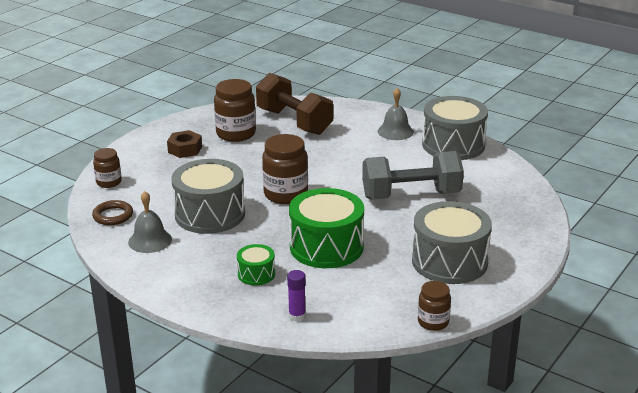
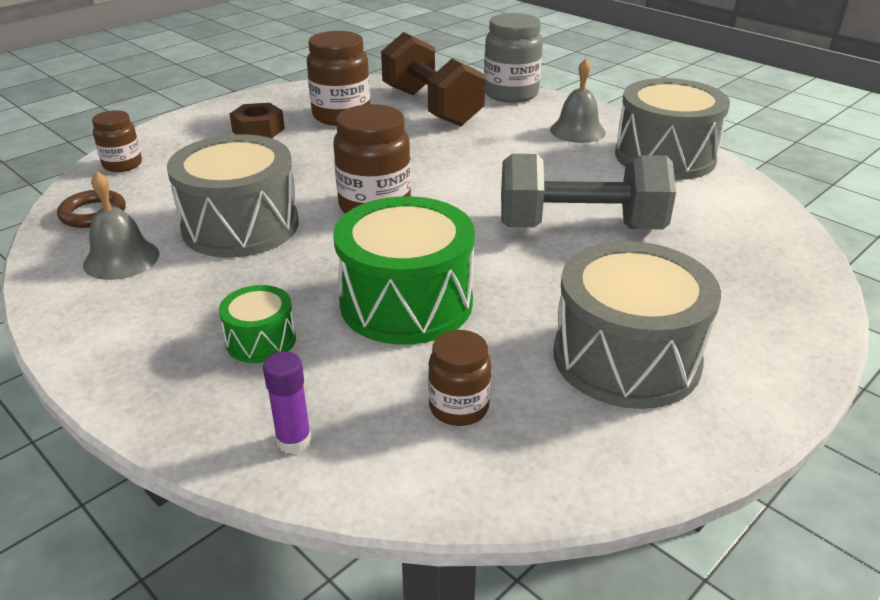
camera: 10 degrees right, 5 degrees up
brown jar [418,281,451,331] -> brown jar moved to [428,330,491,426]
none -> grey jar [484,13,543,103]

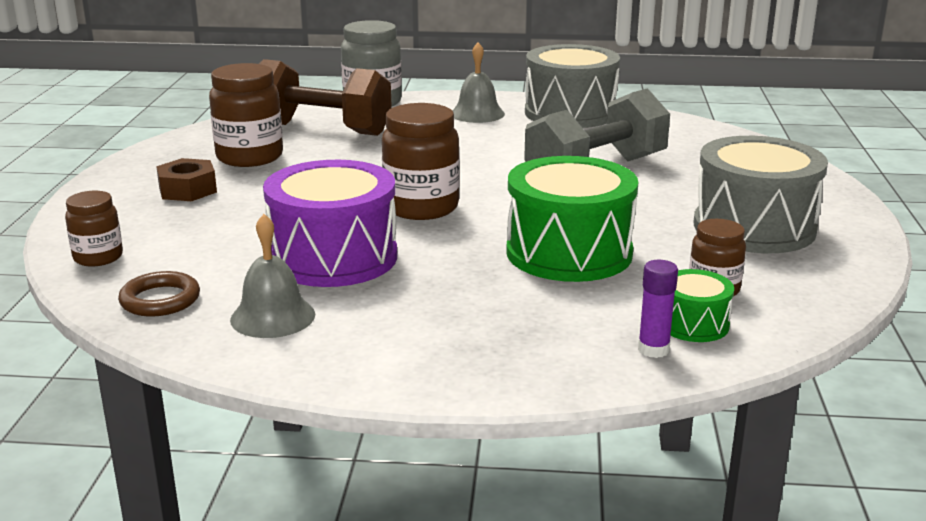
camera: 40 degrees left, 10 degrees down
grey drum [167,134,299,258] -> purple drum [263,160,397,287]
green drum [219,285,296,363] -> green drum moved to [670,269,734,342]

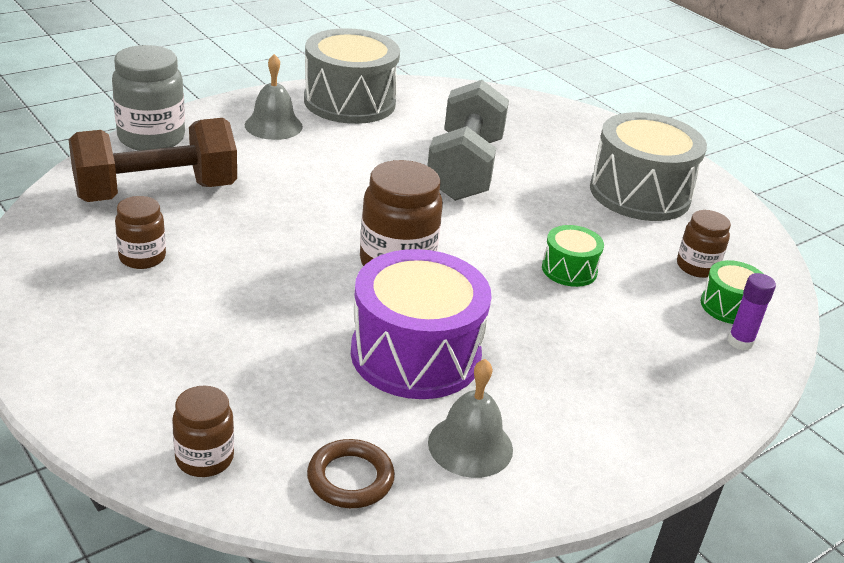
camera: 45 degrees left, 10 degrees up
brown nut [156,158,217,201] -> none
brown jar [209,63,283,167] -> brown jar [115,196,166,269], size x0.59
green drum [506,156,638,282] -> green drum [542,225,604,287], size x0.49

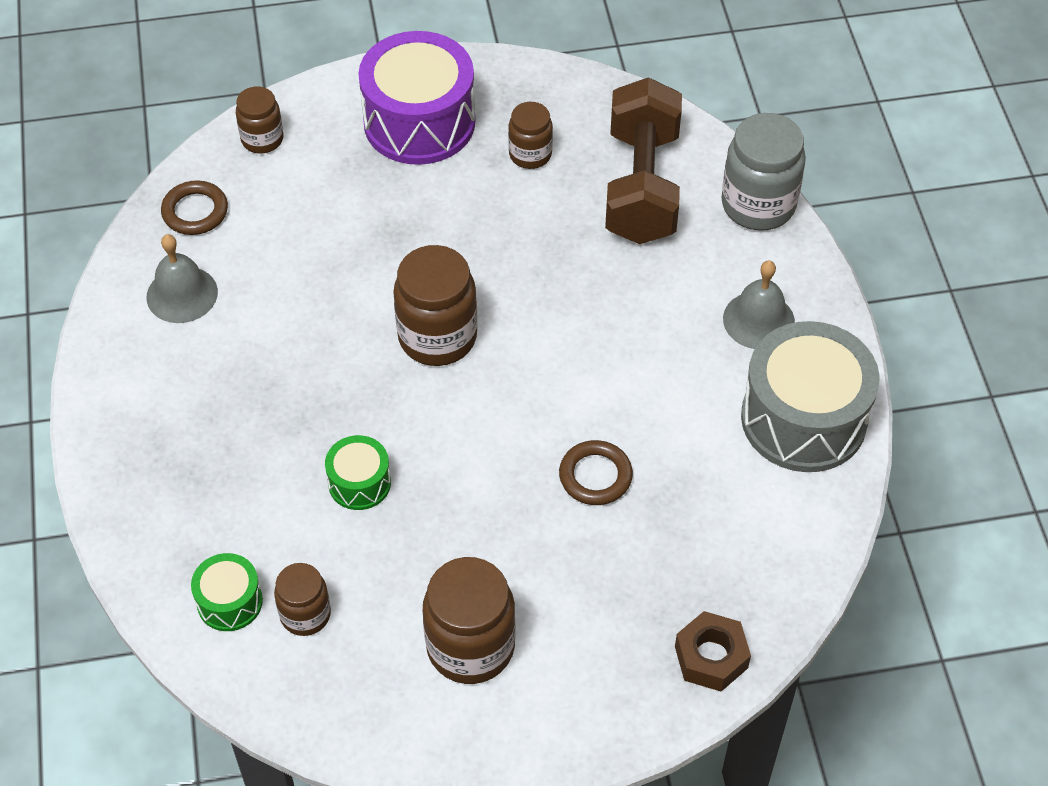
camera: 120 degrees right, 20 degrees up
purple drum [351,249,491,399] -> purple drum moved to [358,31,475,165]
grey dumbbell [427,80,509,201] -> brown ring [559,440,633,505]
grey drum [590,112,707,221] -> brown jar [423,557,516,684]
purple glue stick [728,273,776,350] -> none
none -> brown nut [675,611,751,691]

